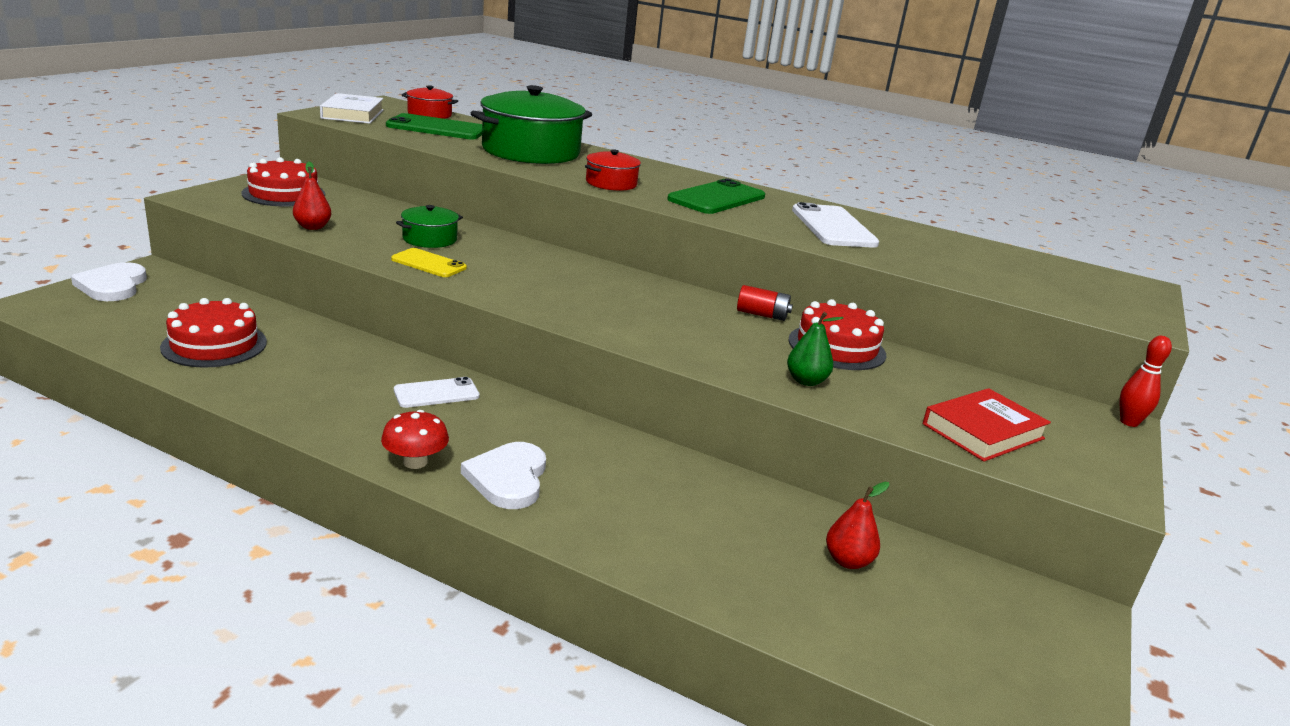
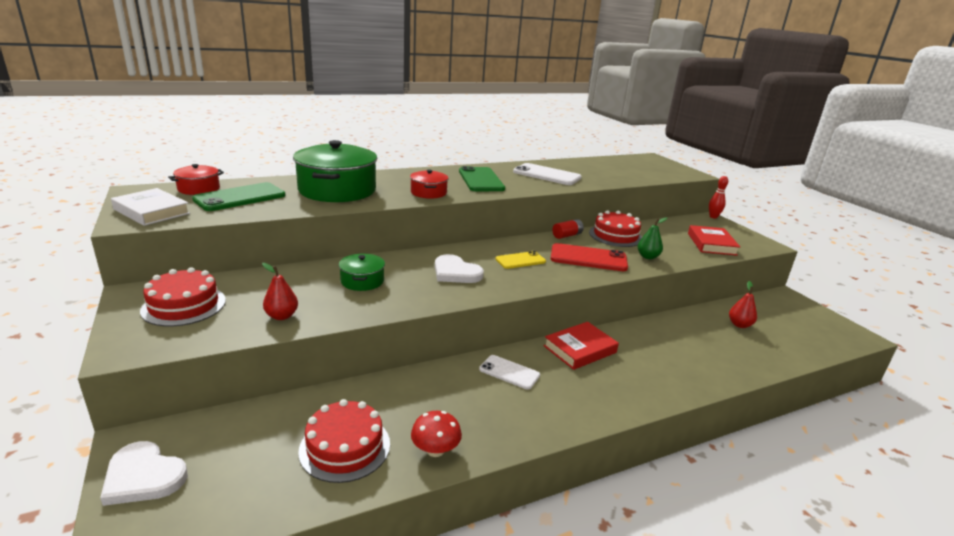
camera: 50 degrees left, 0 degrees up
red mushroom [381,410,449,469] -> red mushroom moved to [411,411,462,457]
yellow phone [391,248,467,277] -> yellow phone moved to [495,251,546,269]
white phone [394,377,480,408] -> white phone turned 75 degrees counterclockwise [479,355,540,390]
white heart [461,442,546,509] -> white heart moved to [435,254,484,283]
none -> red book [544,322,619,370]
none -> red phone [551,243,628,271]

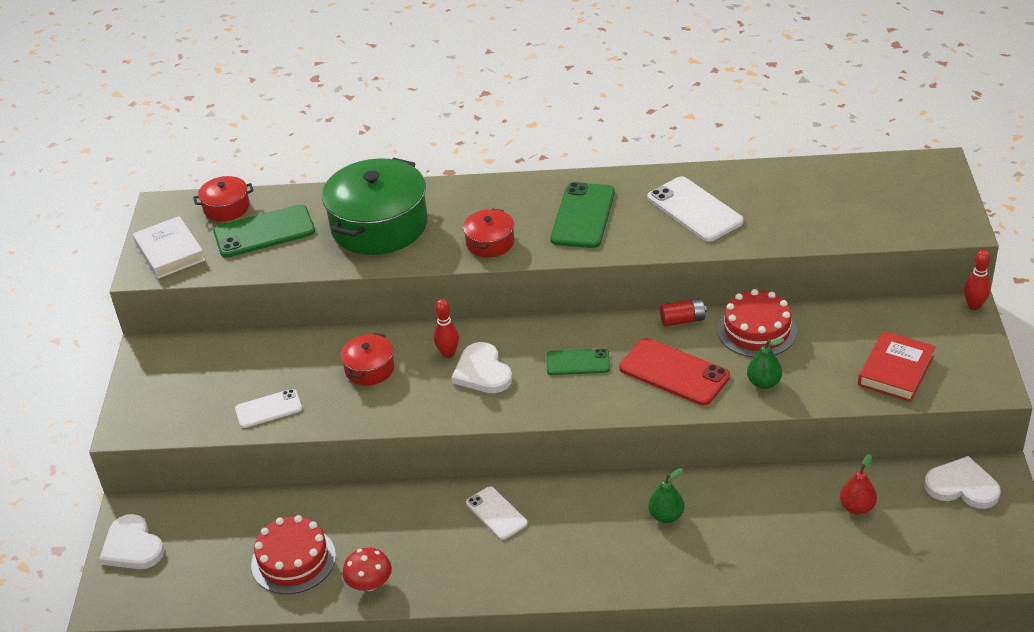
camera: 30 degrees right, 15 degrees up
red cake [140,267,226,326] -> none
red pear [262,263,298,320] -> white phone [235,389,302,428]
green pot [339,254,385,291] -> red pot [340,333,394,386]
yellow phone [495,251,546,269] -> green phone [547,348,610,375]
red book [544,322,619,370] -> none
none -> red bowling pin [434,299,459,358]
none -> green pear [648,468,685,523]
none -> white heart [924,456,1001,509]

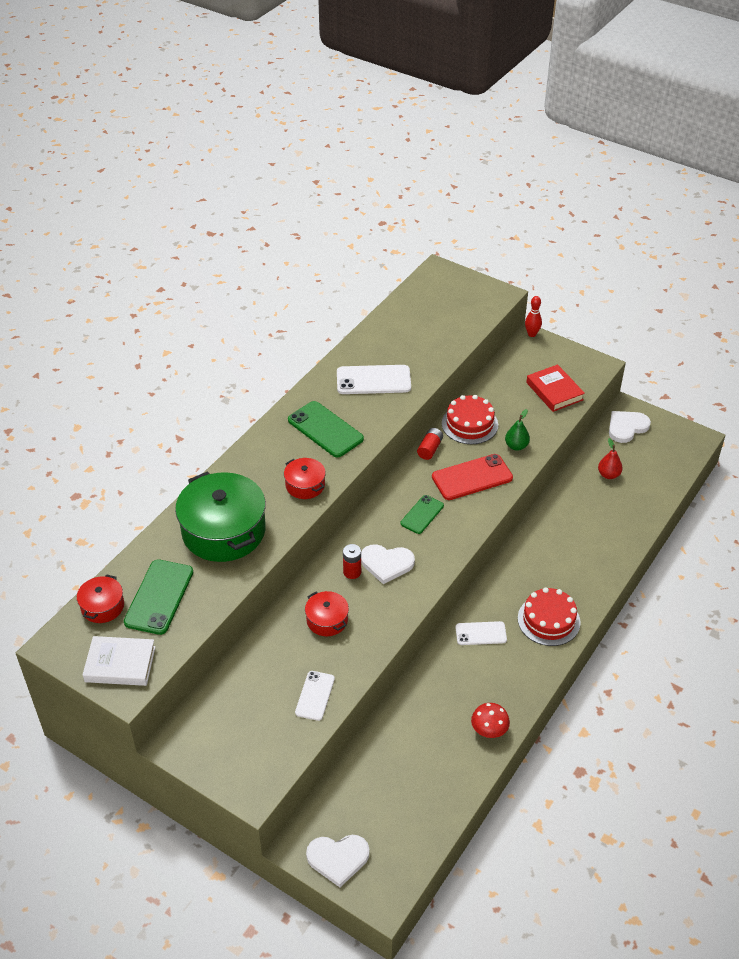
camera: 60 degrees left, 5 degrees up
red cake [251,515,336,594] -> red cake moved to [518,587,581,646]
red bowling pin [434,299,459,358] -> red battery [343,544,361,579]
green pear [648,468,685,523] -> none

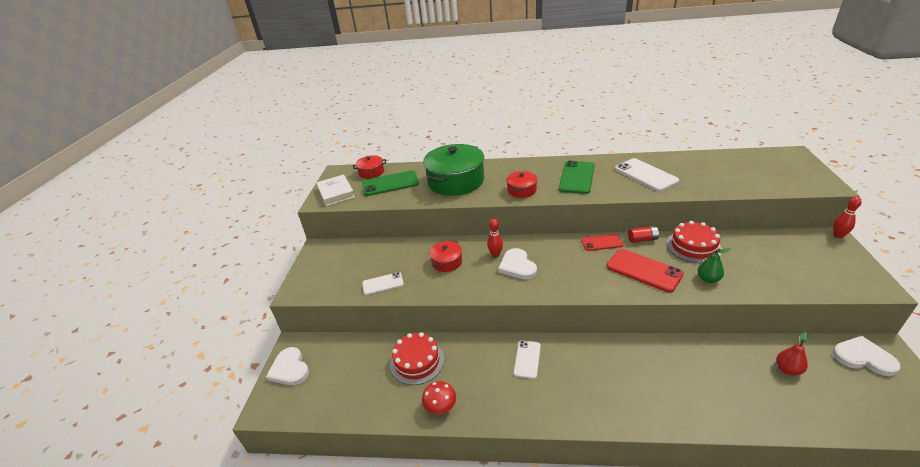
camera: 65 degrees right, 10 degrees down
red battery [343,544,361,579] -> red bowling pin [487,219,503,257]
green phone [400,495,444,534] -> none
white phone [455,621,507,645] -> white phone turned 45 degrees clockwise [514,340,541,379]
red cake [518,587,581,646] -> red cake moved to [390,332,444,385]
red book [526,364,585,412] -> none
none -> red phone [581,234,624,251]

